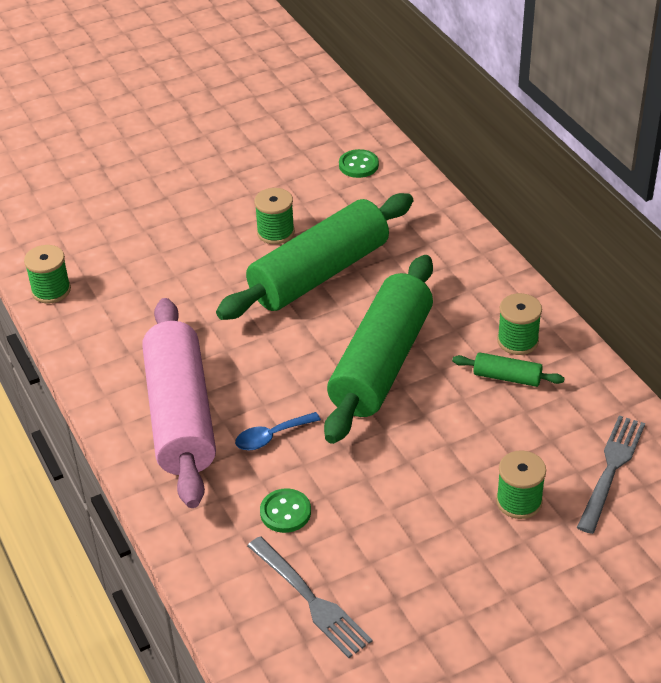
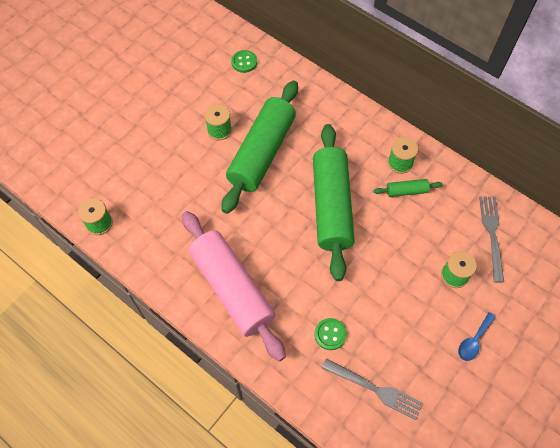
camera: 25 degrees left, 20 degrees up
blue spoon [235,412,321,450] -> blue spoon moved to [458,312,496,361]

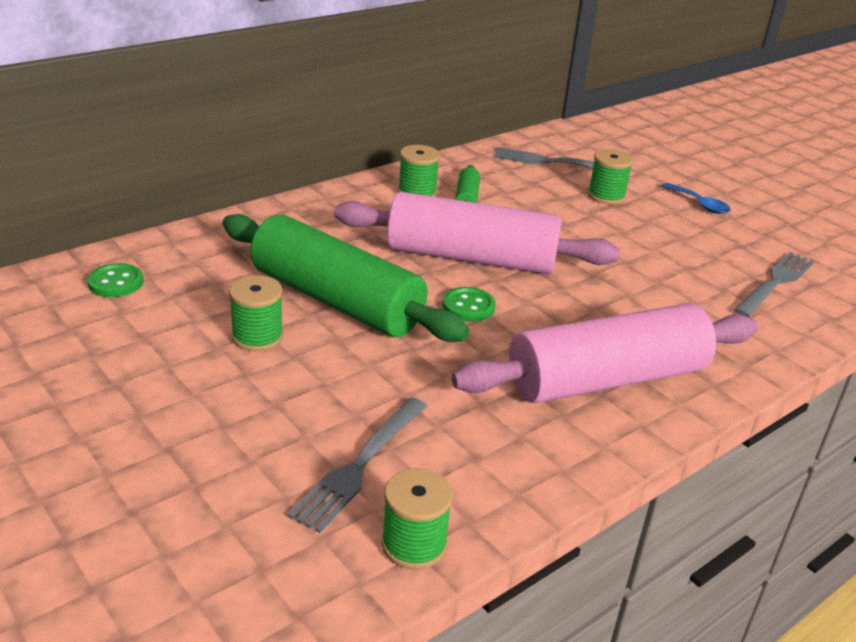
camera: 80 degrees left, 30 degrees down
green rolling pin [313,124,355,281] -> pink rolling pin [334,192,620,274]
green button [315,318,347,350] -> green button moved to [443,287,496,322]
none -> grey fork [287,398,427,533]

